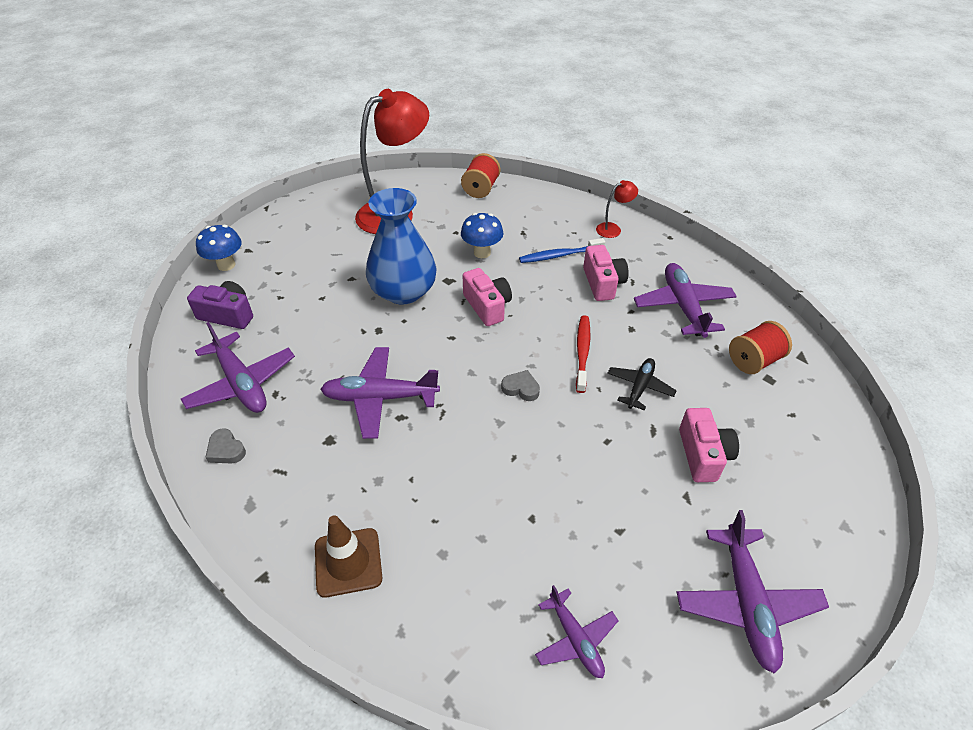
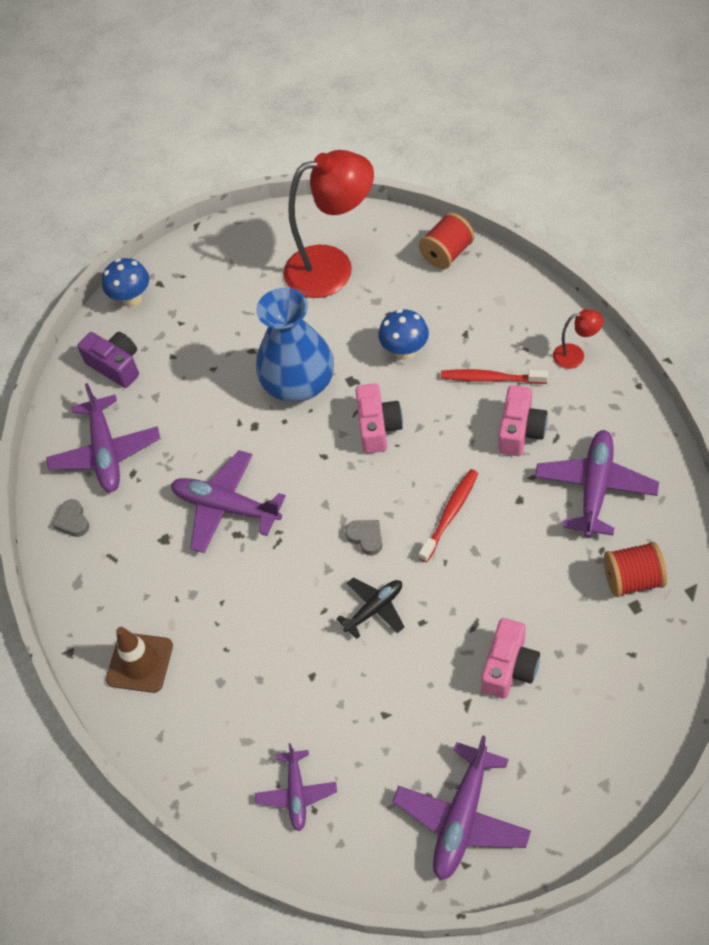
camera: 30 degrees right, 10 degrees up
blue toothbrush [519,238,605,263] -> red toothbrush [441,369,548,384]
black plane [608,358,677,410] -> black plane moved to [336,577,404,639]

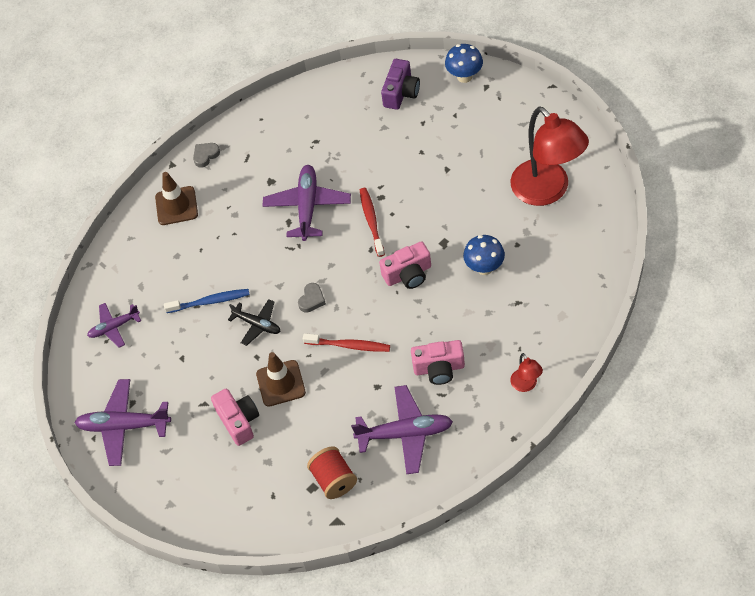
camera: 70 degrees right, 0 degrees up
purple plane [46,383,161,492] -> none
grey heart [53,499,89,537] -> grey heart moved to [193,143,220,168]
blue vase [256,288,334,402] -> none
red spool [419,213,474,269] -> none
red toothbrush [441,369,548,384] -> red toothbrush moved to [360,188,385,257]
pink camera [481,618,540,699] -> pink camera turned 120 degrees counterclockwise [211,389,259,446]
none -> blue toothbrush [164,289,250,313]
none -> brown traffic cone [256,352,306,407]

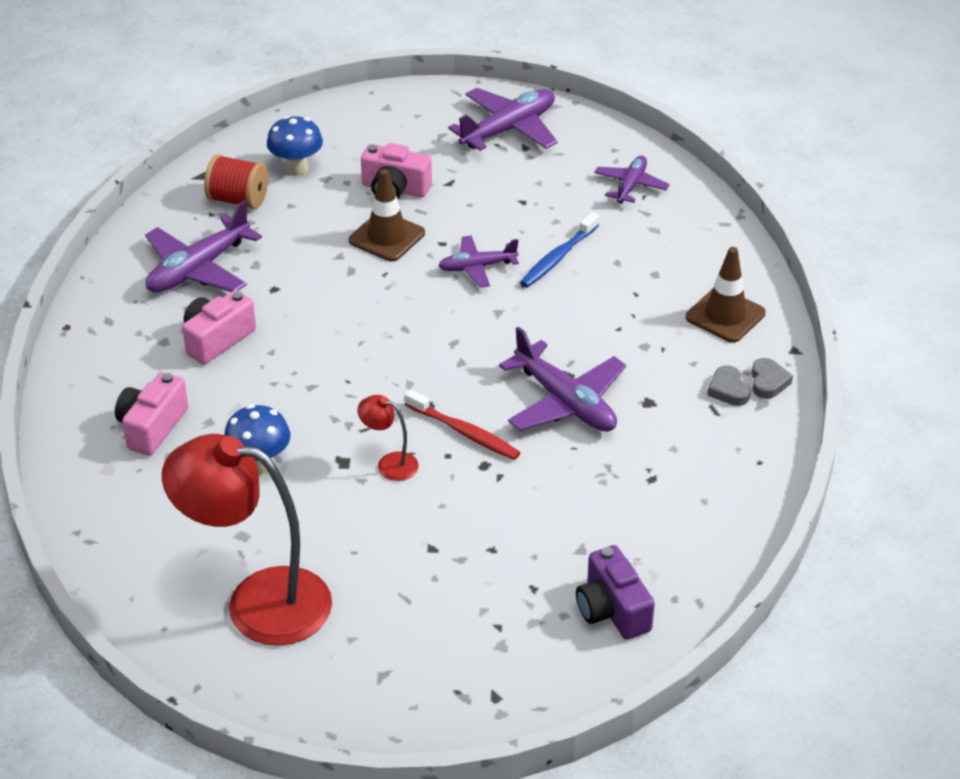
camera: 130 degrees right, 15 degrees down
black plane [228,299,281,346] -> purple plane [438,235,519,288]
grey heart [298,283,326,313] -> grey heart moved to [707,365,751,406]
red toothbrush [303,333,390,352] -> none
pink camera [379,241,431,289] -> pink camera moved to [115,372,188,456]
blue mushroom [445,44,483,83] -> blue mushroom moved to [267,116,323,176]
red lamp [510,353,543,392] -> red lamp moved to [357,395,419,481]

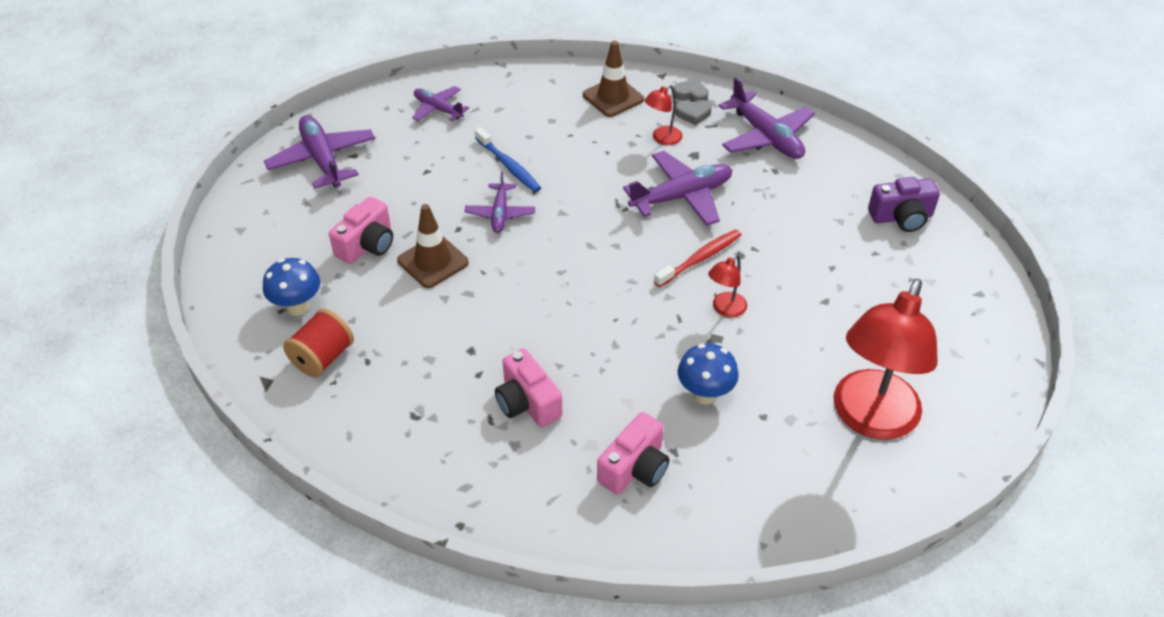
camera: 75 degrees left, 5 degrees up
pink camera [115,372,188,456] -> pink camera turned 90 degrees counterclockwise [597,412,669,495]
purple plane [145,200,262,292] -> purple plane moved to [719,77,815,159]
none -> red lamp [644,85,682,145]

